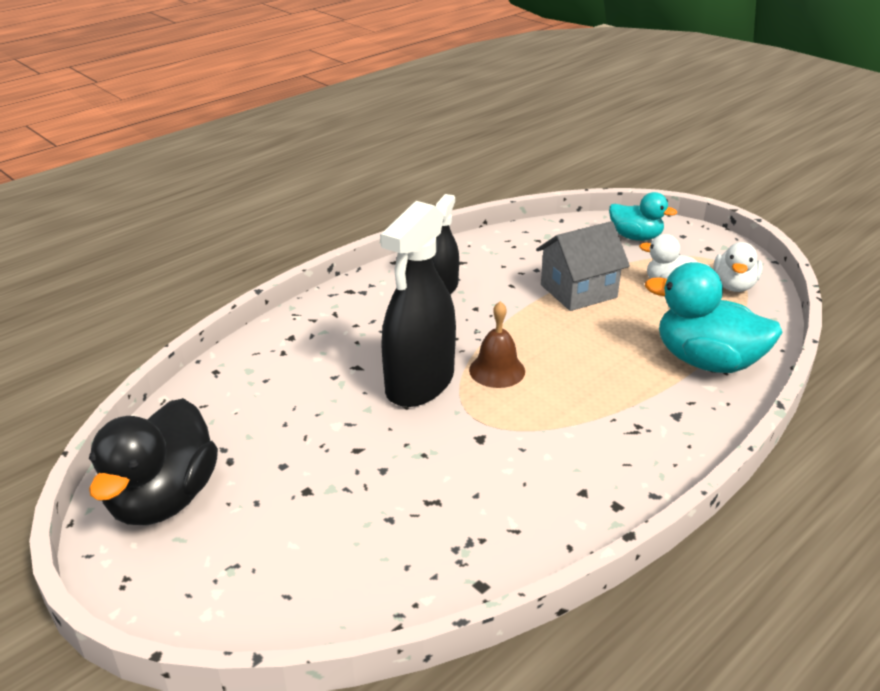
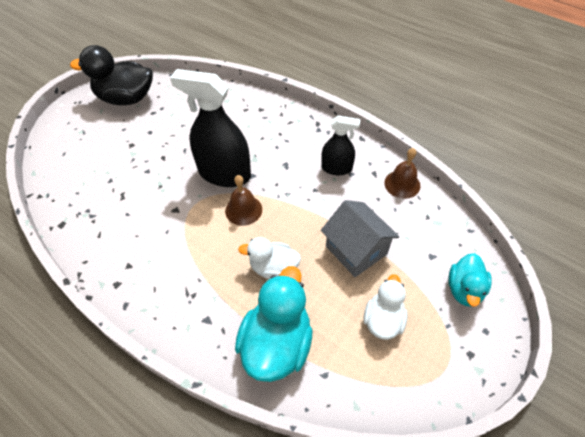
camera: 80 degrees right, 20 degrees up
white duck [713,242,763,292] -> white duck moved to [238,237,301,279]
none -> brown bell [384,148,420,199]

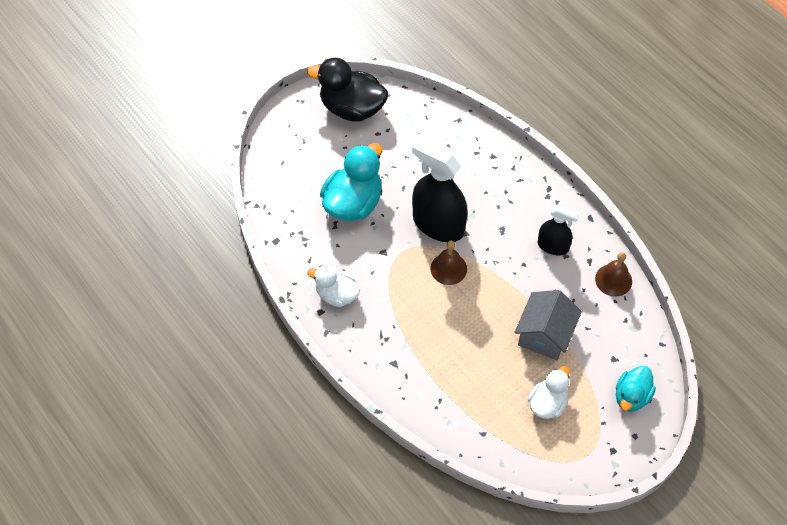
camera: 15 degrees right, 5 degrees up
turquoise duck [235,266,312,382] -> turquoise duck moved to [320,143,382,221]
white duck [238,237,301,279] -> white duck moved to [307,265,360,307]
grey house [321,200,400,277] -> grey house turned 45 degrees clockwise [514,290,582,360]

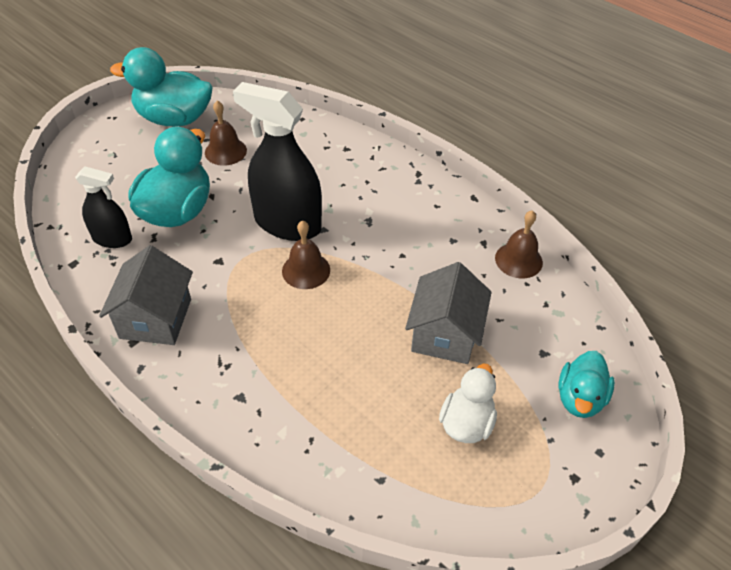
camera: 10 degrees left, 10 degrees down
black duck [307,58,388,122] -> turquoise duck [110,47,213,127]
white duck [307,265,360,307] -> grey house [99,245,193,345]
black spray bottle [538,205,579,255] -> black spray bottle moved to [75,166,132,248]
none -> brown bell [205,101,247,166]

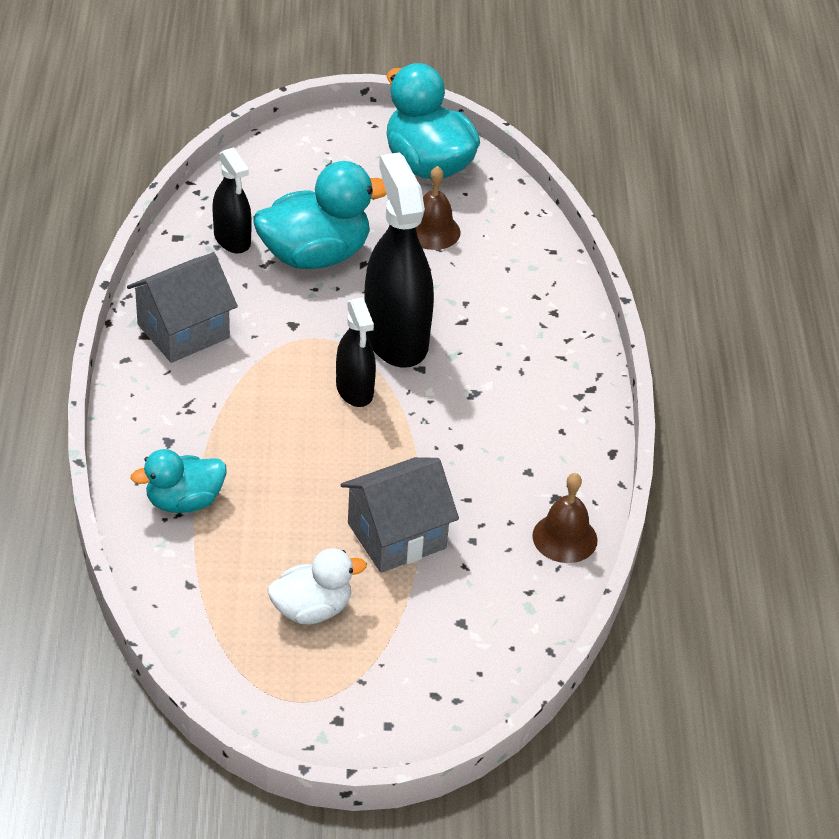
camera: 45 degrees right, 5 degrees down
brown bell [282,220,330,289] -> black spray bottle [336,297,376,407]
turquoise duck [558,351,615,418] -> turquoise duck moved to [130,449,226,513]

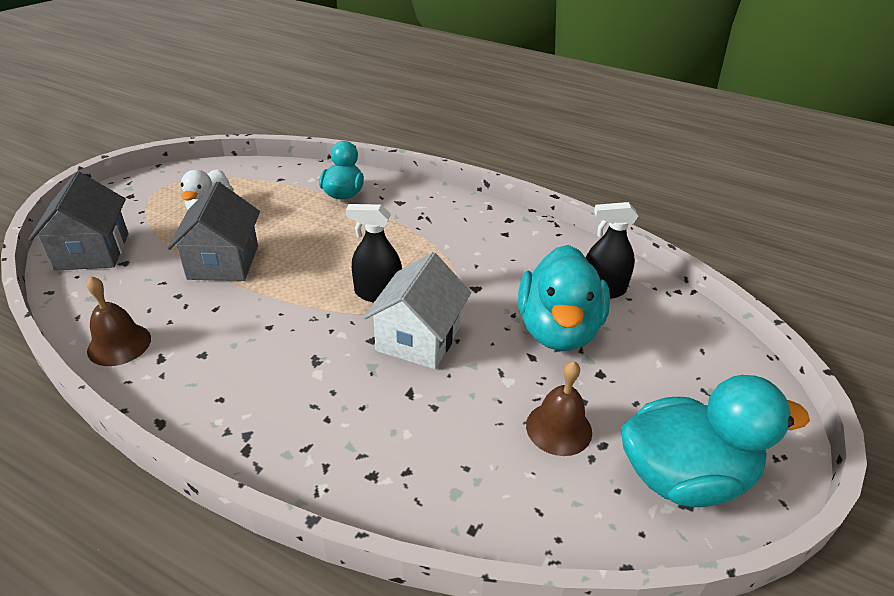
camera: 120 degrees right, 5 degrees down
grey house [127,253,238,363] -> grey house moved to [29,172,129,271]
black spray bottle [364,152,434,368] -> white house [363,252,471,369]

